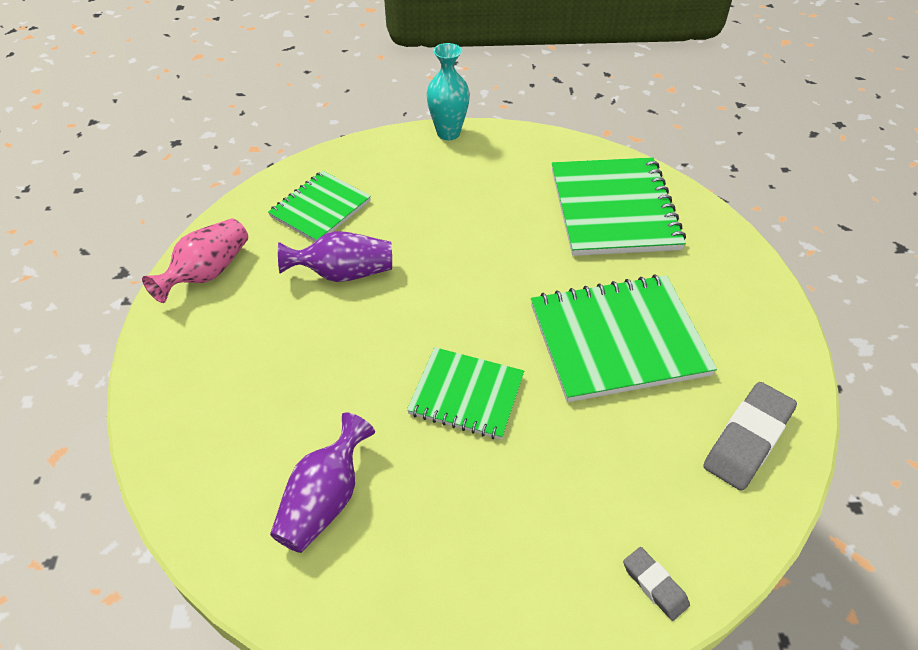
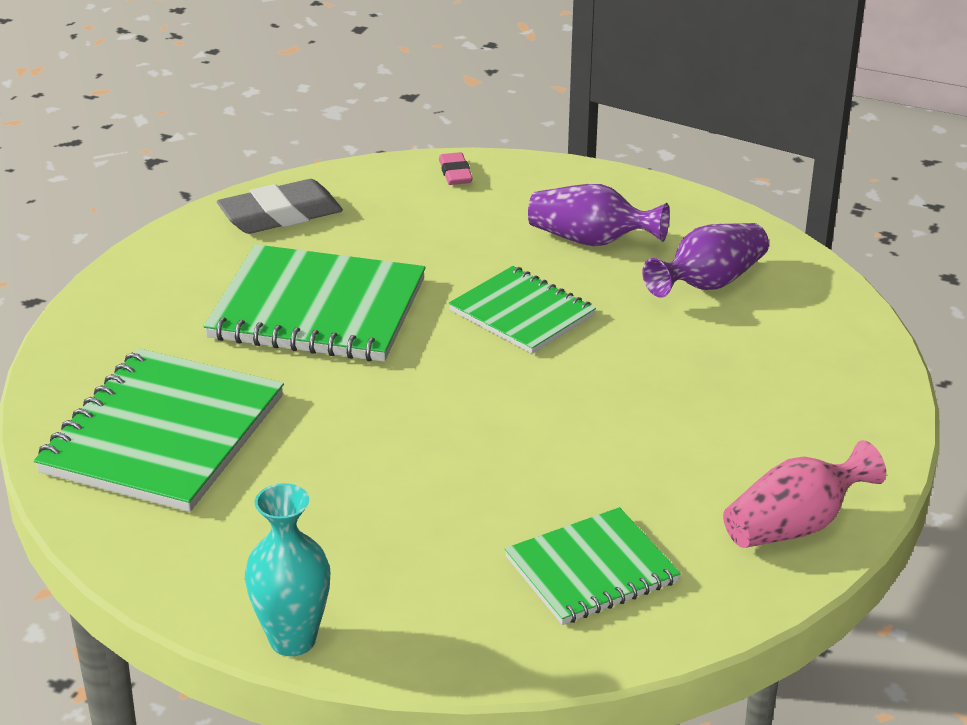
camera: 155 degrees left, 15 degrees down
purple vase [278,231,392,282] -> purple vase moved to [528,184,670,246]
grey eraser [623,547,690,621] -> pink eraser [439,152,473,185]

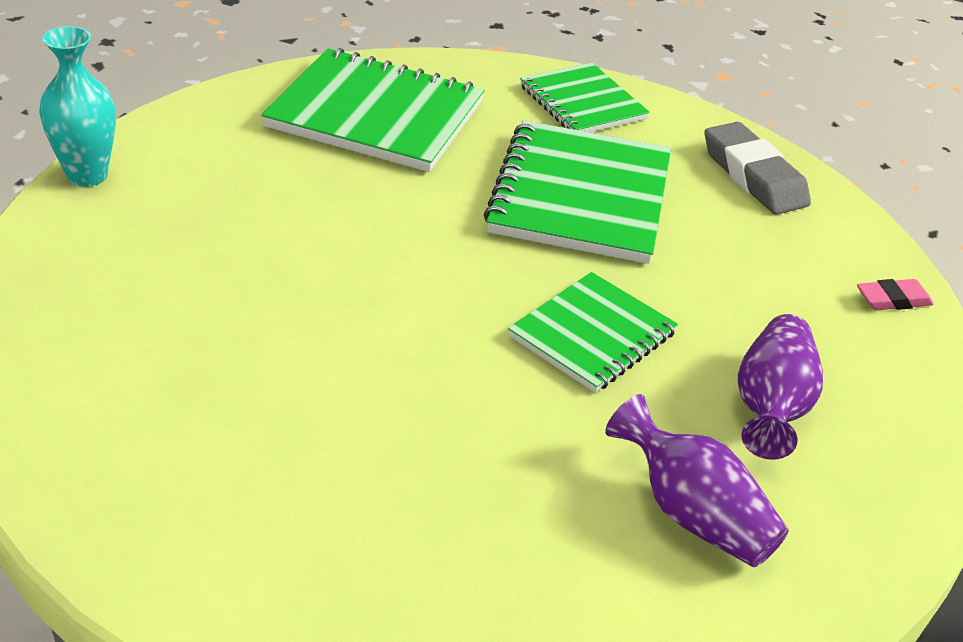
camera: 85 degrees right, 5 degrees up
green notebook [505,507,681,625] -> green notebook moved to [520,63,650,132]
pink vase [723,440,886,548] -> none

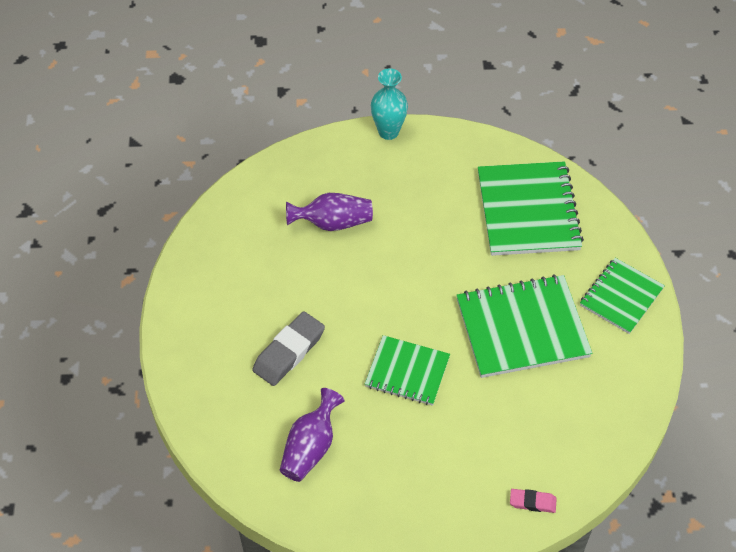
camera: 70 degrees right, 15 degrees up
grey eraser [705,122,811,215] -> grey eraser moved to [252,311,325,386]
purple vase [738,314,823,460] -> purple vase moved to [286,193,373,231]
pink eraser [857,279,933,310] -> pink eraser turned 45 degrees counterclockwise [510,489,557,513]

